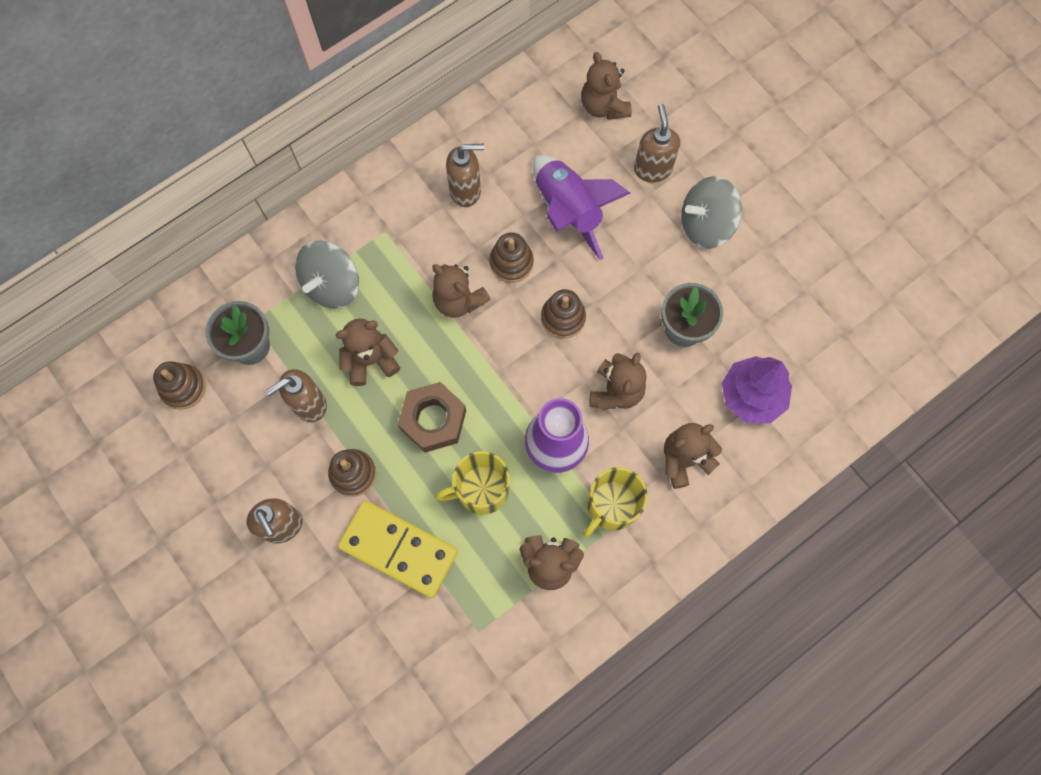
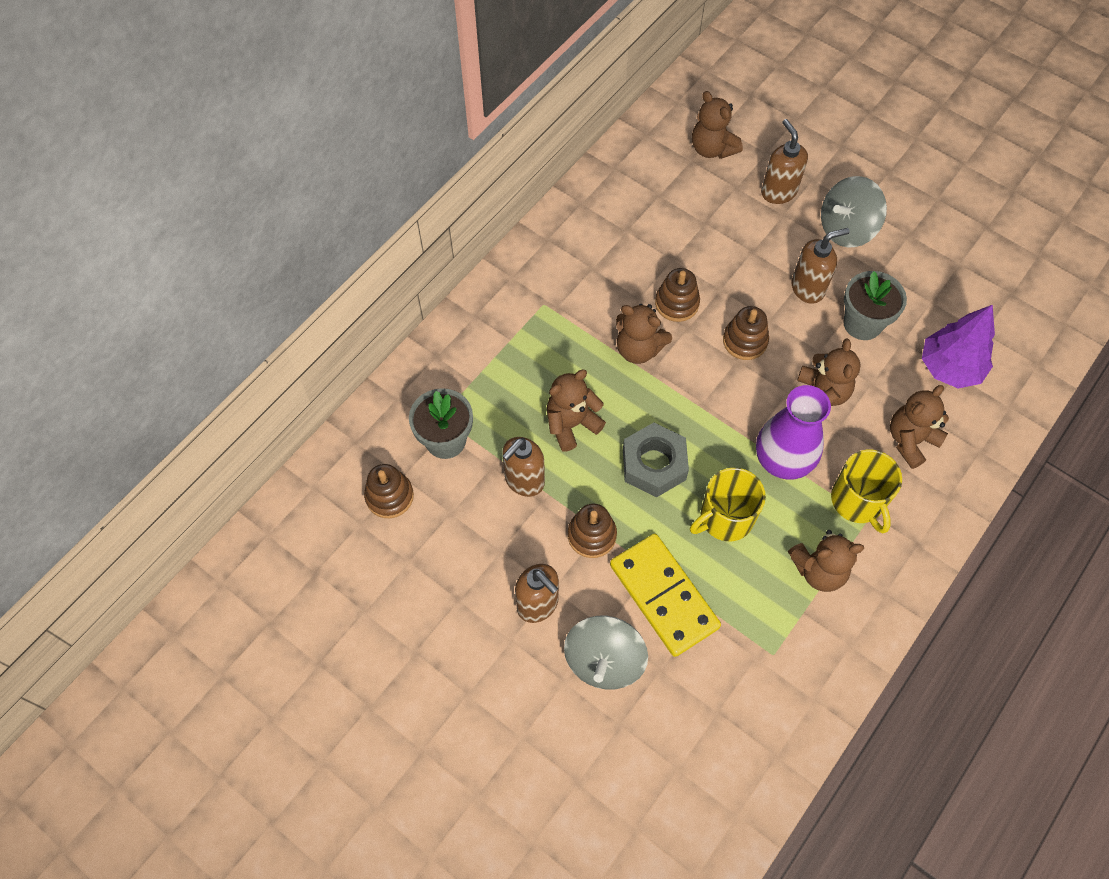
camera: 15 degrees left, 10 degrees down
grey spinning top [295,240,359,309] -> grey spinning top moved to [564,615,648,690]
yellow domino [338,500,458,598] -> yellow domino turned 45 degrees clockwise [610,534,721,657]
brown nut [398,382,466,453] -> grey nut [623,422,689,497]
brown soap dispenser [446,144,484,207] -> brown soap dispenser moved to [792,228,850,304]
purple rocket [533,155,631,260] -> none
yellow mug [583,467,648,537] -> yellow mug turned 45 degrees counterclockwise [831,450,902,533]

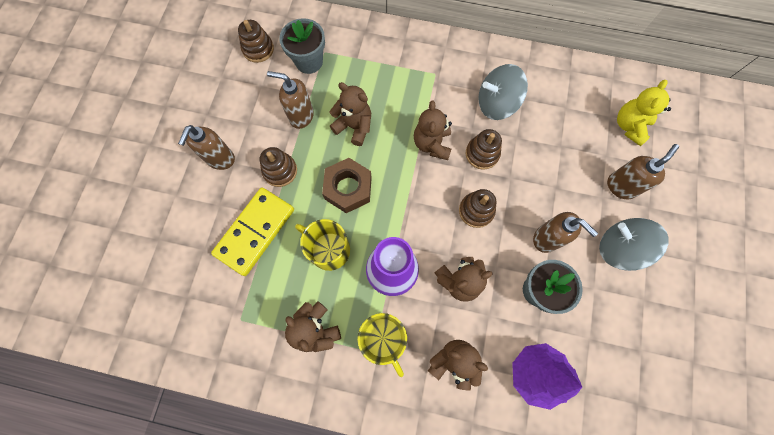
camera: 65 degrees right, 10 degrees up
grey spinning top [564,615,648,690] -> grey spinning top moved to [478,64,528,120]
grey nut [623,422,689,497] -> brown nut [322,158,372,213]
brown teddy bear [692,91,743,159] -> yellow teddy bear [617,80,671,146]
yellow mug [831,450,902,533] -> yellow mug turned 75 degrees counterclockwise [357,313,407,377]

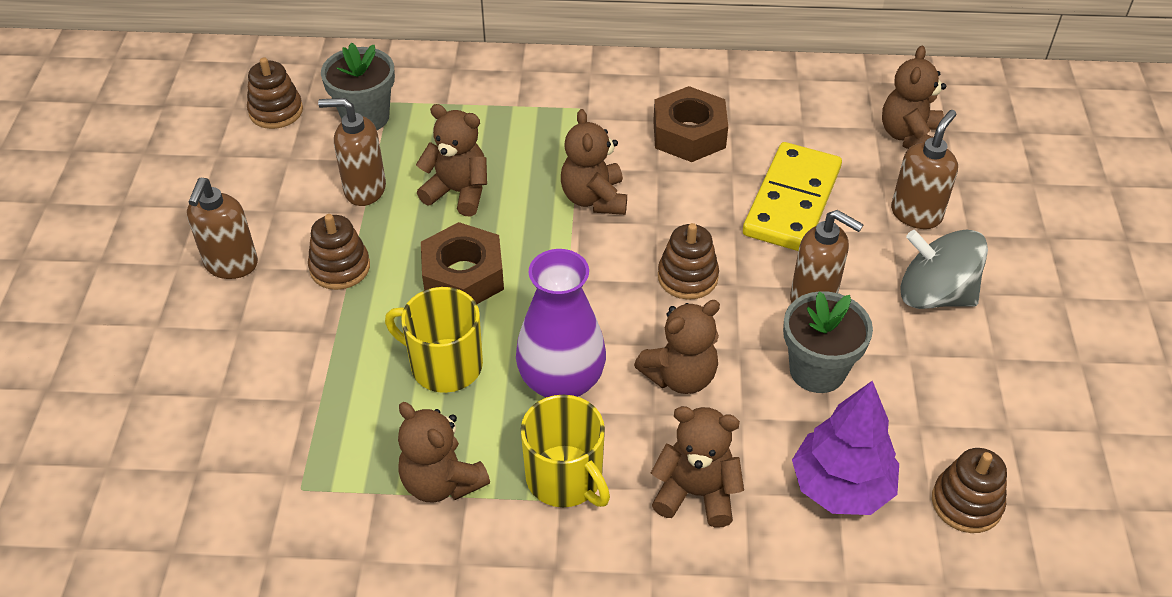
camera: 10 degrees left, 25 degrees down
yellow domino [211,187,294,276] -> yellow domino moved to [743,142,842,251]
brown stacking toy [465,129,502,170] -> brown stacking toy moved to [932,448,1007,533]
grey spinning top [478,64,528,120] -> brown nut [653,86,728,162]
yellow teddy bear [617,80,671,146] -> brown teddy bear [882,46,946,149]

